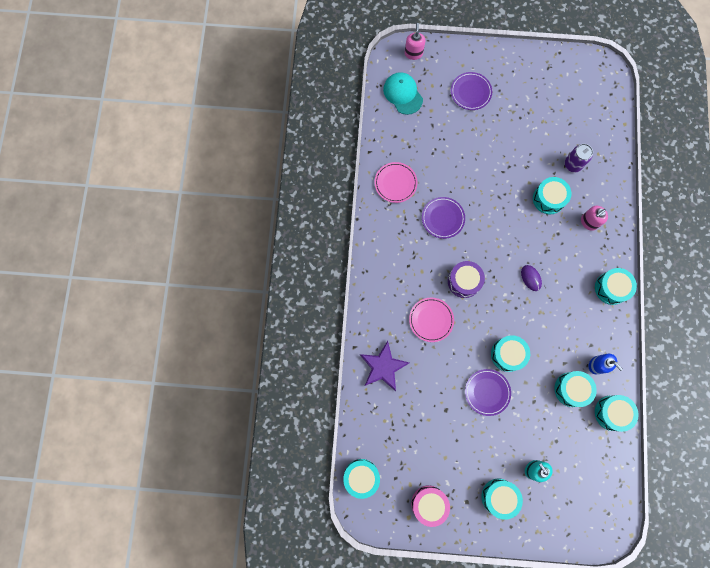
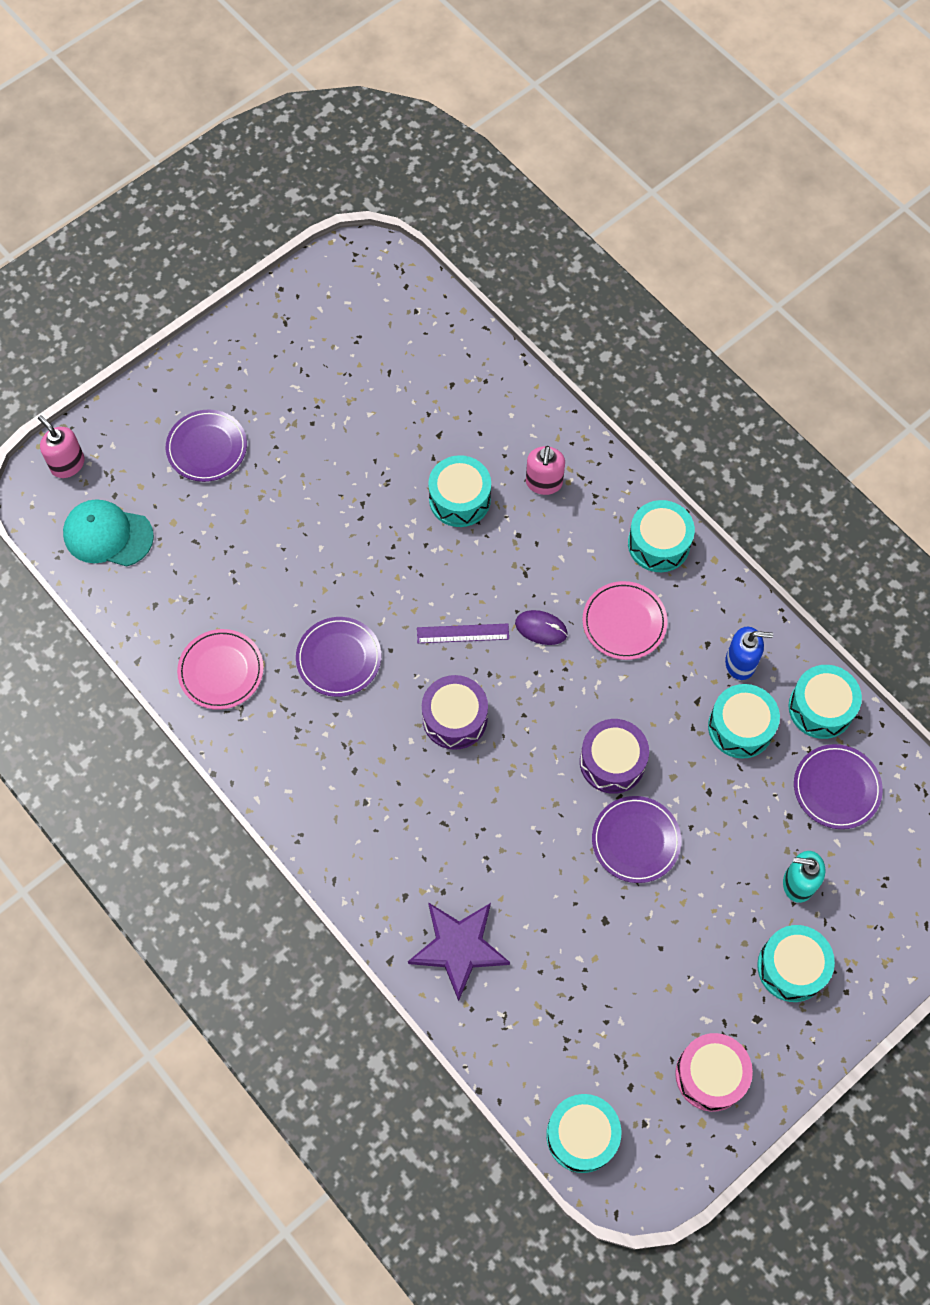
camera: 45 degrees left, 10 degrees down
pink plate [409,297,454,342] -> pink plate moved to [583,581,668,660]
turquoise drum [491,335,530,372] -> purple drum [580,719,649,794]
purple can [565,144,593,173] -> none
none -> purple ruler [417,624,509,643]
none -> purple plate [794,744,883,829]

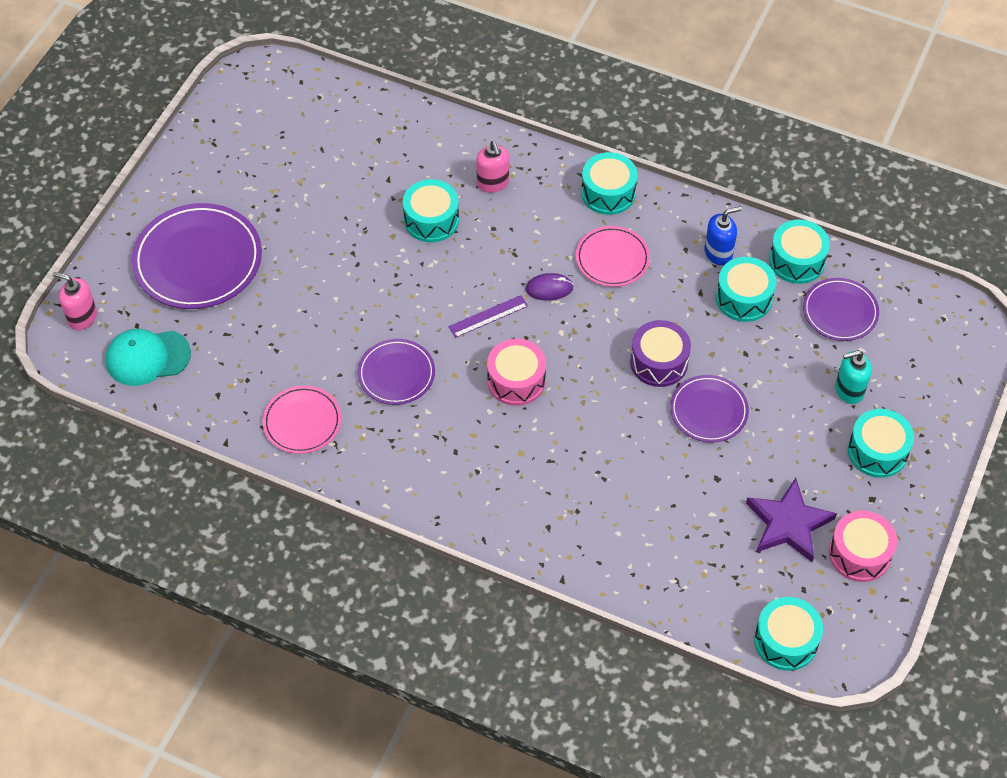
camera: 25 degrees left, 10 degrees down
purple plate [166,410,247,482] -> purple plate [132,203,262,309], size x1.74
purple star [408,902,510,1001] -> purple star moved to [746,478,837,562]
purple drum [422,675,488,750] -> pink drum [487,338,546,406]

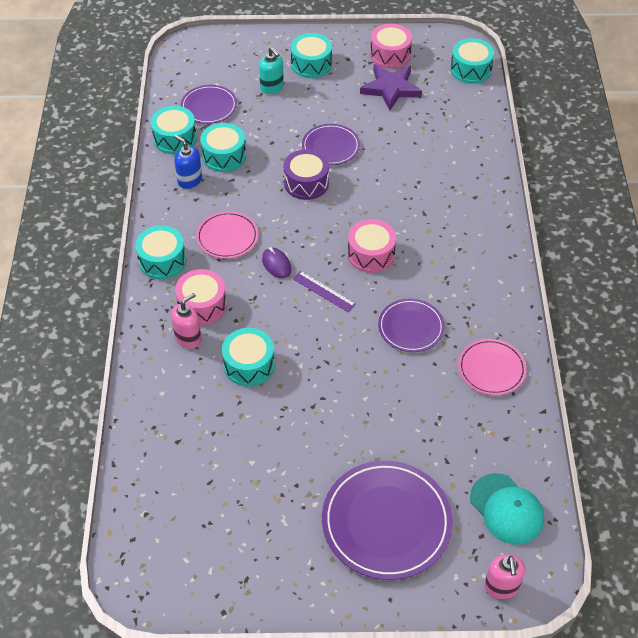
camera: 115 degrees left, 5 degrees down
none -> pink drum [175,269,227,325]

